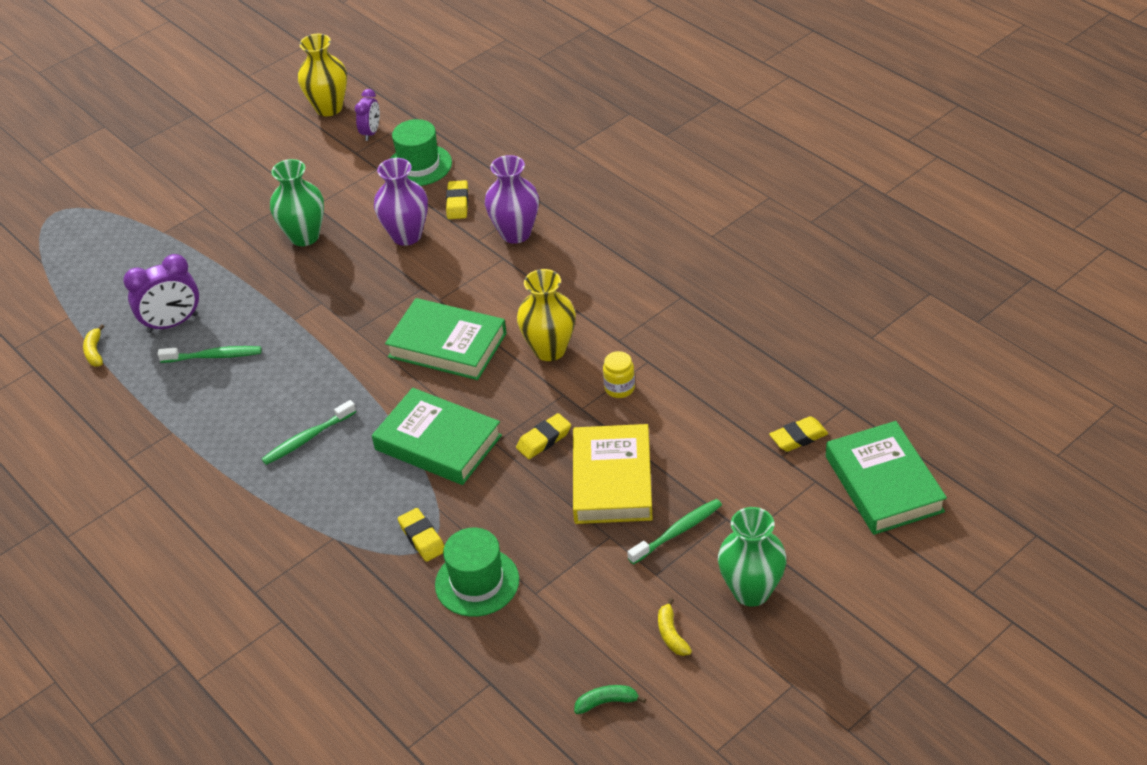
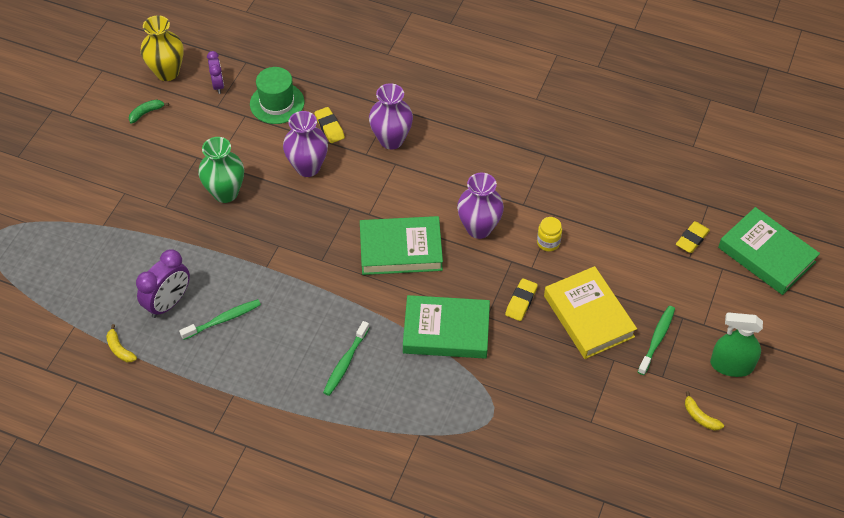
camera: 30 degrees left, 10 degrees up
yellow eraser [398,508,444,562] -> none
green hat [435,528,519,617] -> none
yellow vase [517,269,576,361] -> purple vase [457,173,504,239]
green banana [574,685,646,714] -> green banana moved to [129,100,169,124]
green vase [718,507,787,607] -> green spray bottle [710,312,763,377]

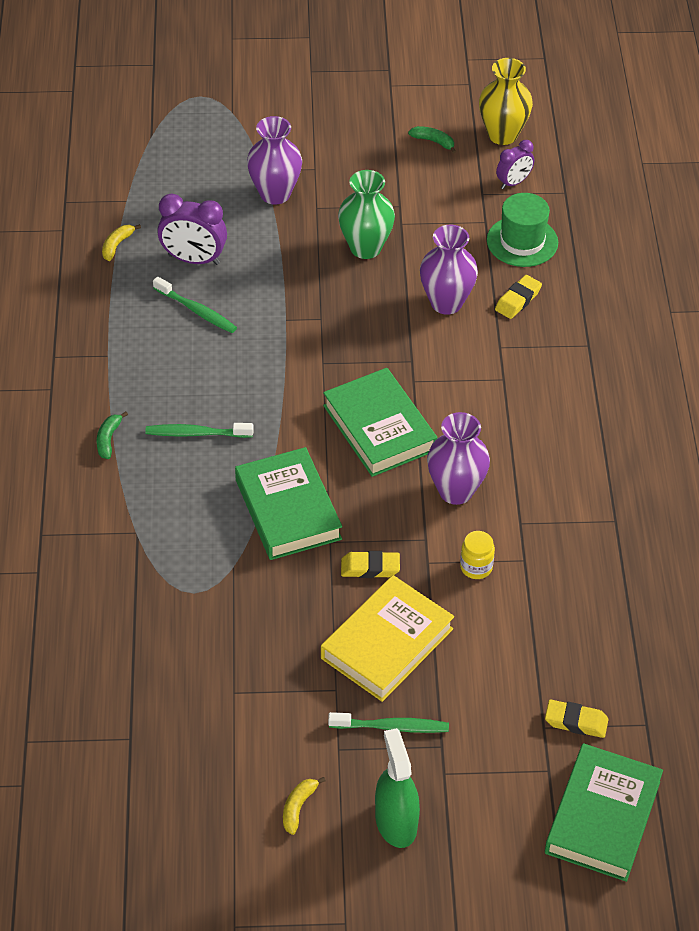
camera: 65 degrees right, 5 degrees down
purple vase [369,83,413,149] -> purple vase moved to [247,116,302,205]
none -> green banana [96,411,128,459]

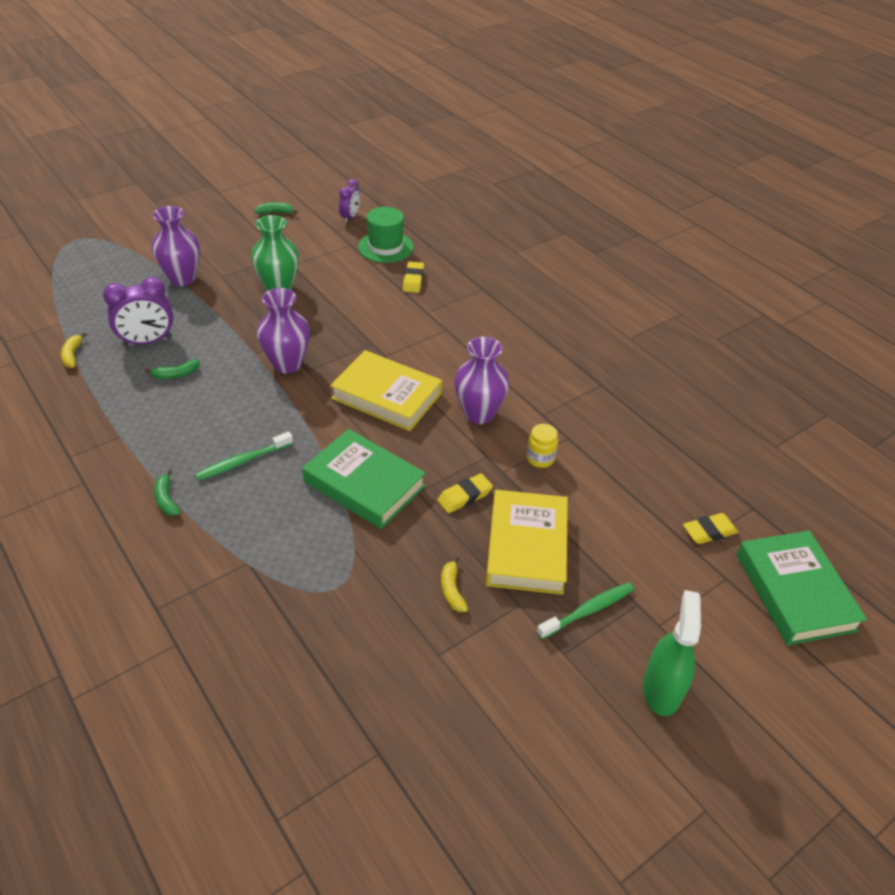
camera: 35 degrees left, 5 degrees down
green toothbrush [153,276,237,333] -> green banana [145,359,199,379]
yellow banana [283,777,326,835] -> yellow banana moved to [441,556,468,612]
green book [323,368,437,477] -> yellow book [330,350,442,431]
green spray bottle [375,728,420,848] -> green spray bottle turned 60 degrees clockwise [643,590,701,716]
purple vase [420,225,478,315] -> purple vase moved to [257,288,310,374]
yellow vase [479,58,533,145] -> none

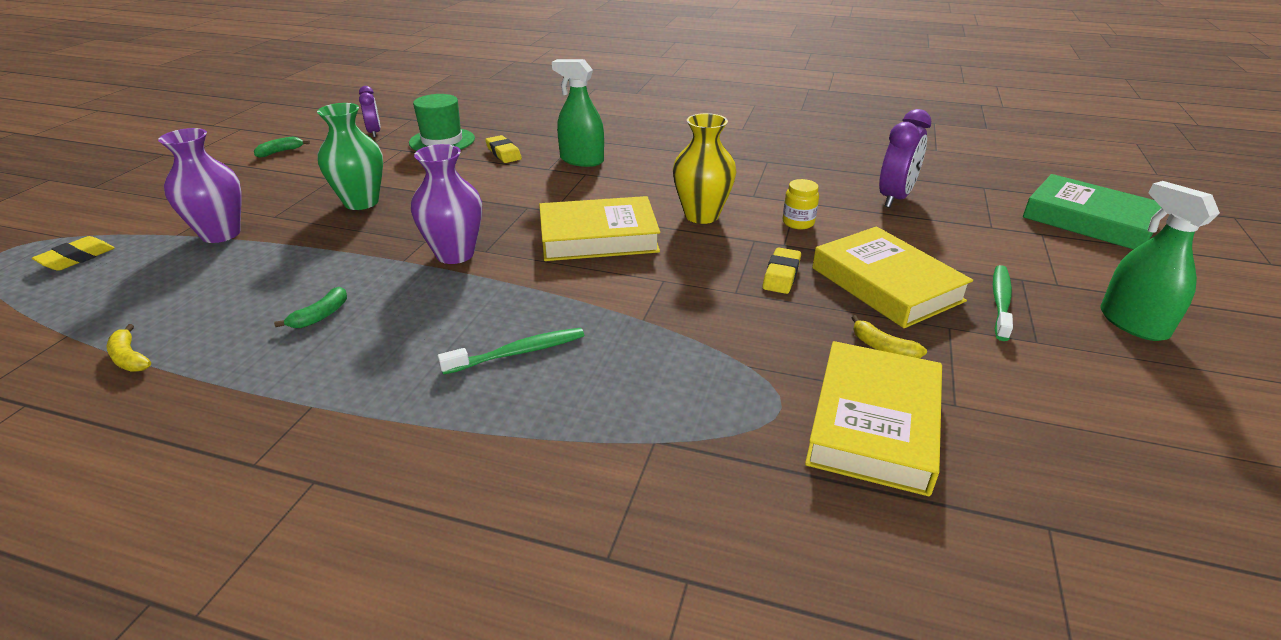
camera: 35 degrees left, 10 degrees down
purple clock [103,277,173,346] -> purple clock moved to [879,109,931,208]
green banana [154,470,181,516] -> none
green toothbrush [195,432,293,481] -> green toothbrush turned 135 degrees counterclockwise [437,328,584,375]
green book [302,429,426,529] -> none
purple vase [454,337,509,424] -> yellow vase [673,113,736,224]
yellow eraser [683,513,738,544] -> yellow eraser moved to [32,236,115,271]
none -> green spray bottle [552,59,604,167]
none -> yellow book [805,341,942,496]

